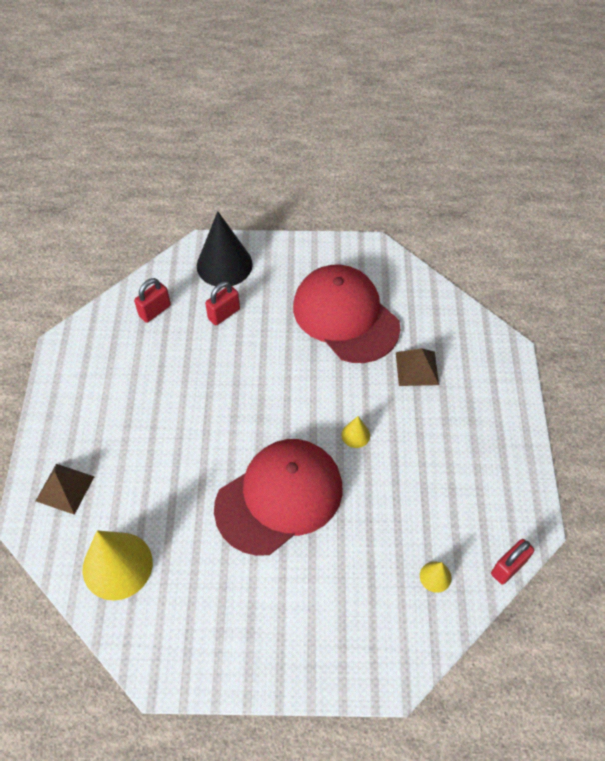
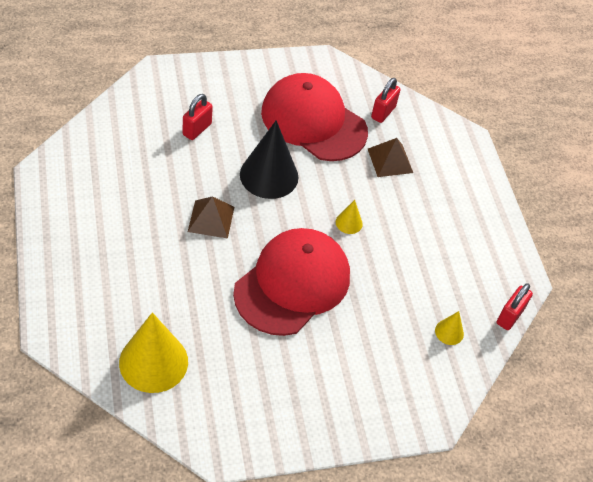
camera: 20 degrees left, 5 degrees down
brown pyramid [36,464,95,515] -> brown pyramid moved to [188,196,234,239]
red padlock [134,278,171,323] -> red padlock moved to [371,78,401,123]
black cone [197,211,253,286] -> black cone moved to [240,120,299,199]

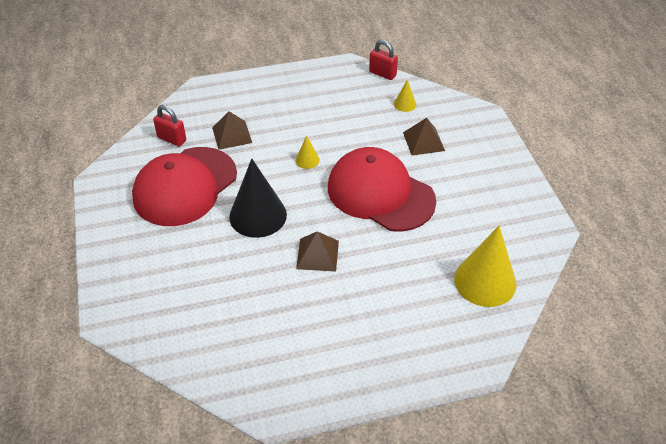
camera: 85 degrees left, 5 degrees down
red padlock [183,94,213,140] -> none
none -> brown pyramid [403,118,445,155]

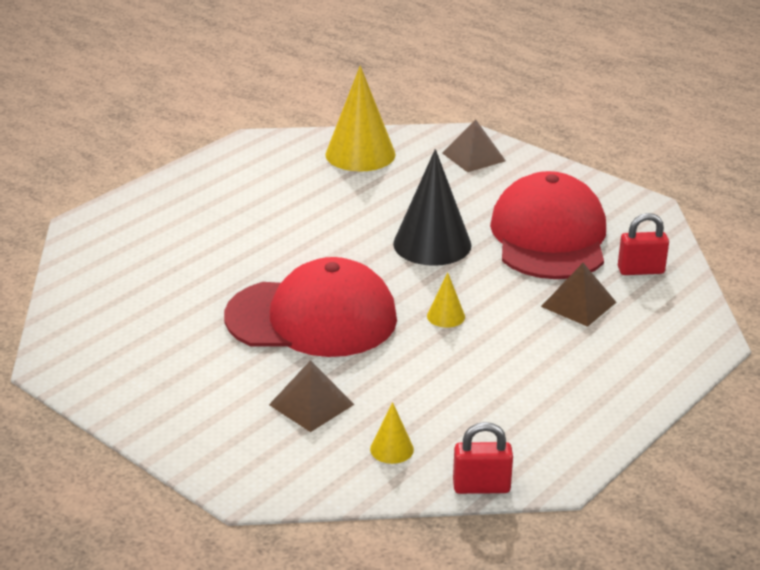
camera: 145 degrees right, 15 degrees down
brown pyramid [296,231,339,272] -> brown pyramid moved to [442,119,506,172]
yellow cone [454,226,517,307] -> yellow cone moved to [325,66,396,172]

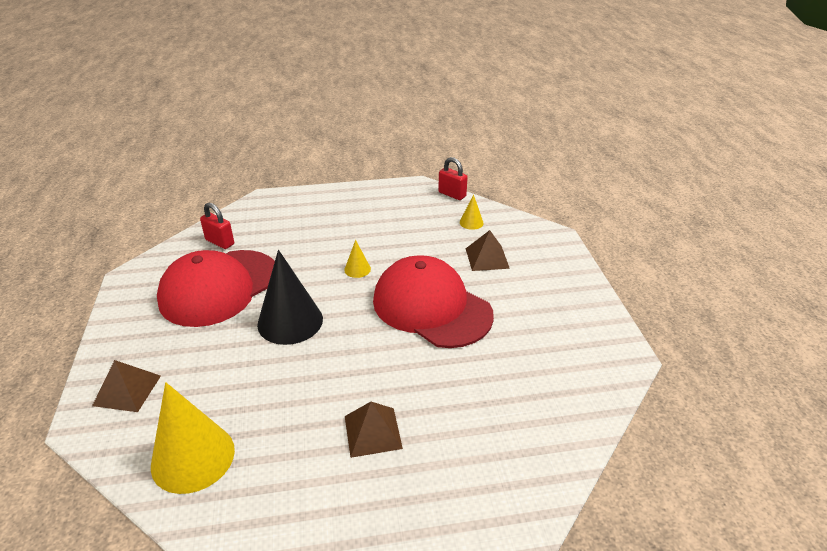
camera: 140 degrees left, 5 degrees up
brown pyramid [541,263,616,327] -> brown pyramid moved to [345,402,403,458]

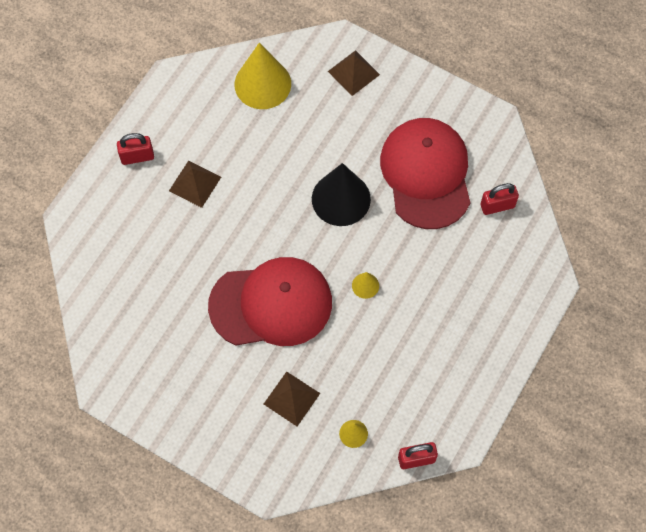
camera: 130 degrees right, 30 degrees up
none -> red padlock [117,133,154,165]

